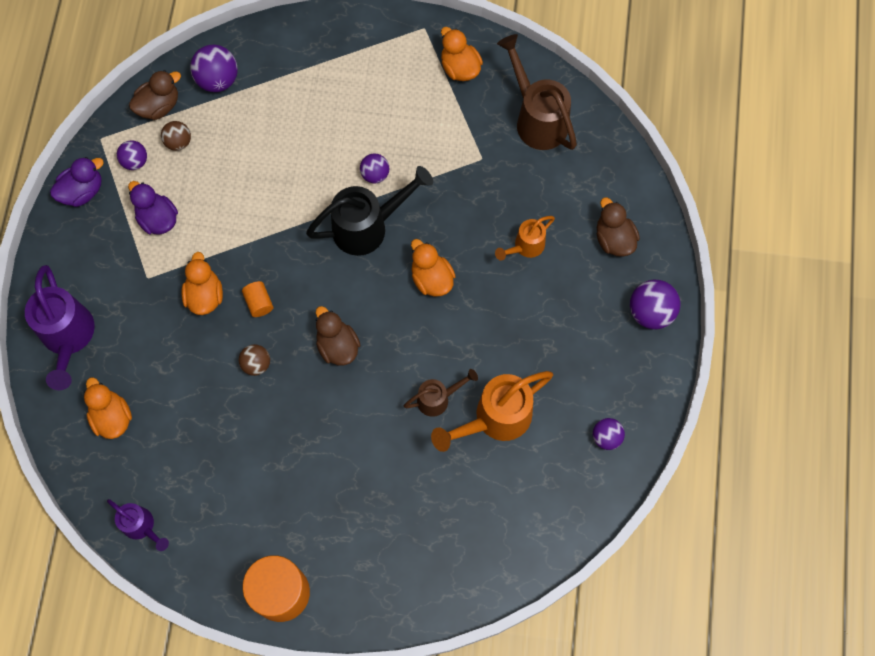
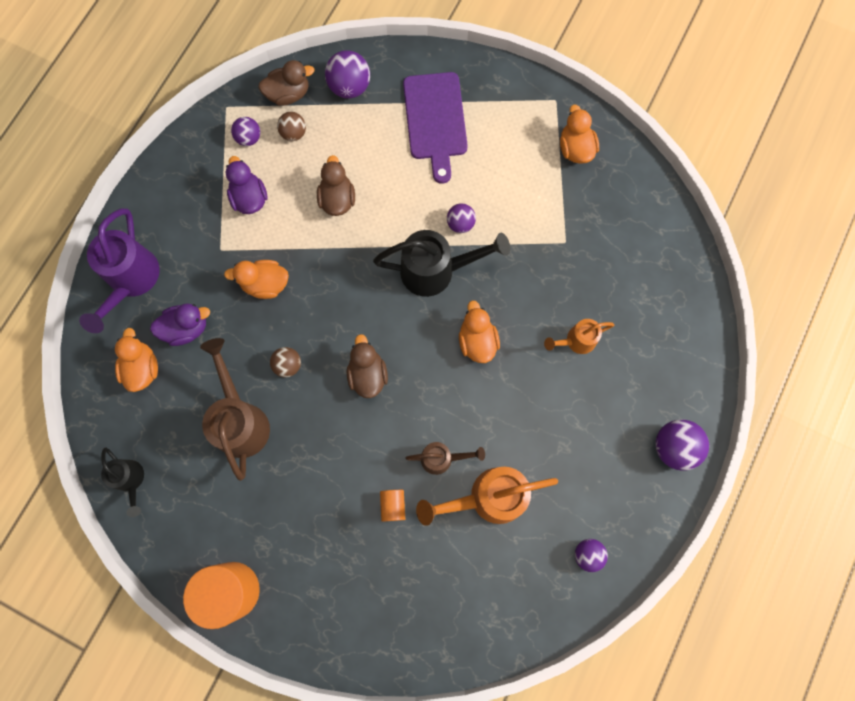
camera: 20 degrees right, 5 degrees up
purple duck [50,157,104,207] -> purple duck moved to [150,303,210,346]
purple watering can [107,499,169,551] -> black watering can [101,448,144,517]
orange duck [181,252,223,315] -> orange duck turned 105 degrees counterclockwise [224,260,289,299]
orange cylinder [242,281,273,317] -> orange cylinder moved to [380,490,405,522]
brown watering can [497,34,577,150] -> brown watering can moved to [200,338,270,481]
brown duck [597,197,640,257] -> brown duck moved to [317,155,355,216]
none -> purple cutting board [403,72,468,184]

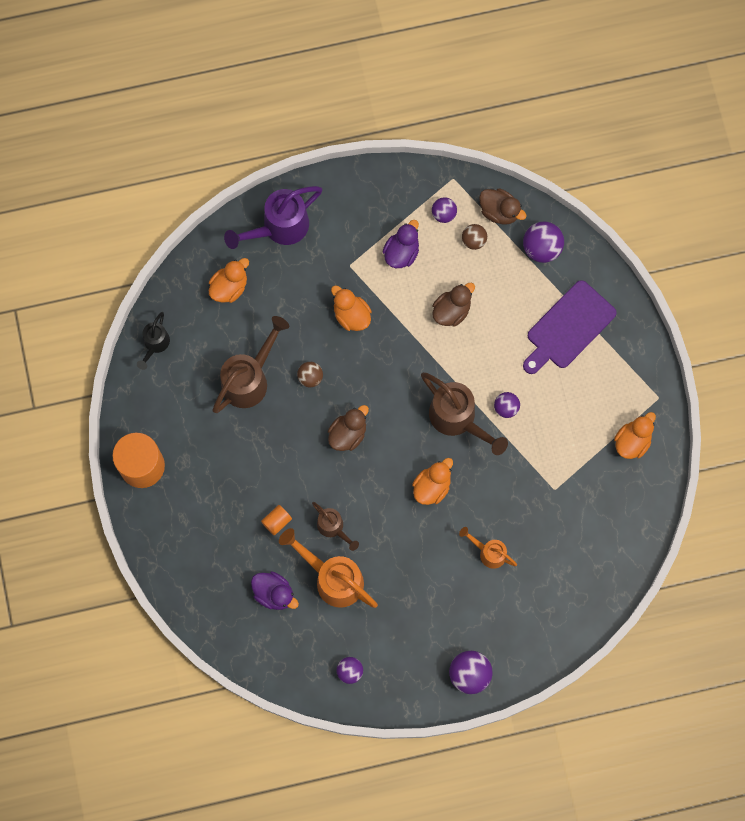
camera: 50 degrees right, 0 degrees up
purple duck [150,303,210,346] -> purple duck moved to [251,571,299,610]
black watering can [373,230,510,297] -> brown watering can [421,372,508,455]

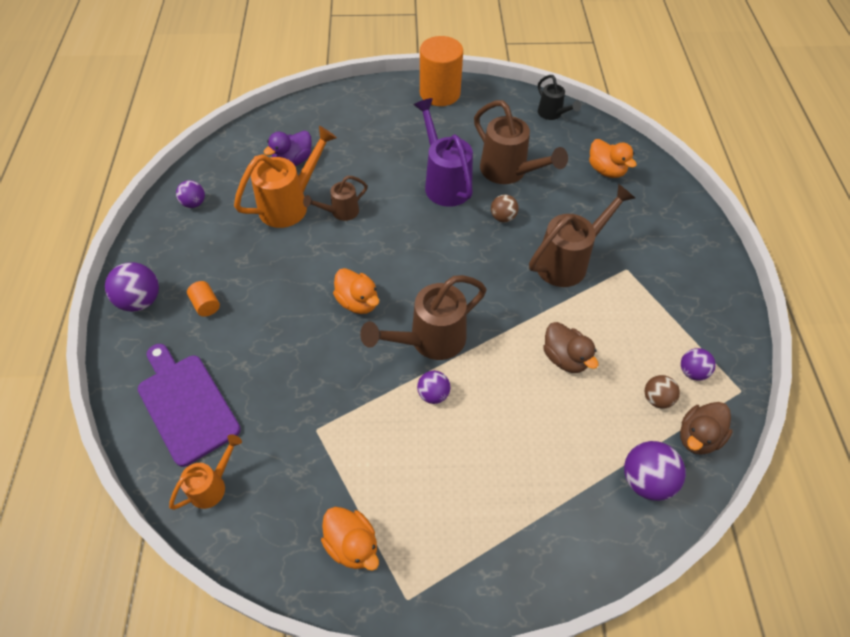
camera: 100 degrees right, 20 degrees down
black watering can [137,312,170,370] -> black watering can turned 150 degrees counterclockwise [538,75,581,120]
purple watering can [224,186,322,249] -> purple watering can moved to [414,98,473,207]
orange cylinder [261,505,292,535] -> orange cylinder moved to [187,281,220,317]
brown duck [328,405,369,451] -> none
orange duck [331,285,372,331] -> brown watering can [529,184,635,287]
purple duck [383,220,419,268] -> none
orange watering can [459,527,517,569] -> orange watering can moved to [169,434,242,510]
purple cutting board [523,280,617,374] -> purple cutting board moved to [138,344,241,467]

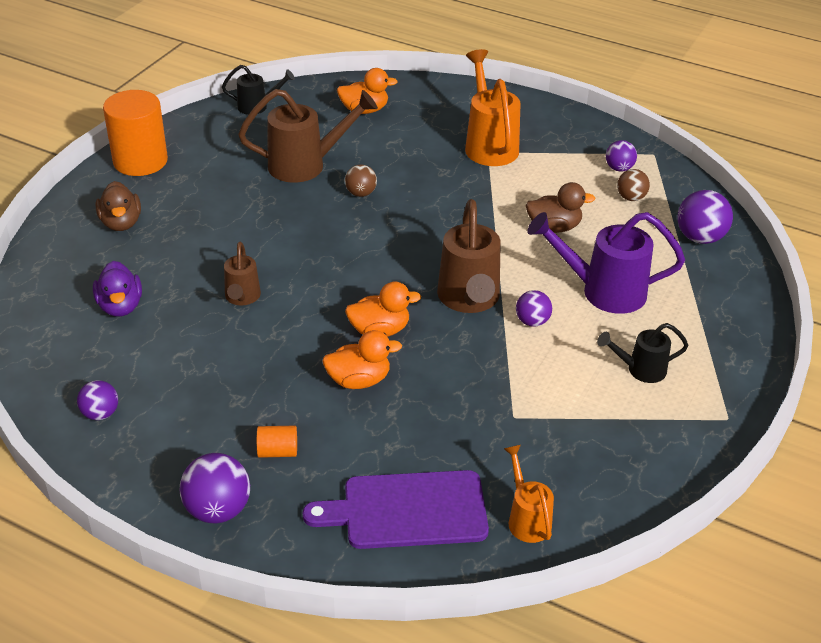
camera: 60 degrees left, 15 degrees down
orange watering can [234,126,337,228] -> orange watering can moved to [465,49,521,166]
orange duck [321,507,379,571] -> orange duck moved to [322,330,402,389]
purple watering can [414,98,473,207] -> purple watering can moved to [527,212,685,314]
brown watering can [529,184,635,287] -> none
brown duck [680,402,733,455] -> brown duck moved to [96,181,141,231]
none -> black watering can [597,323,689,383]

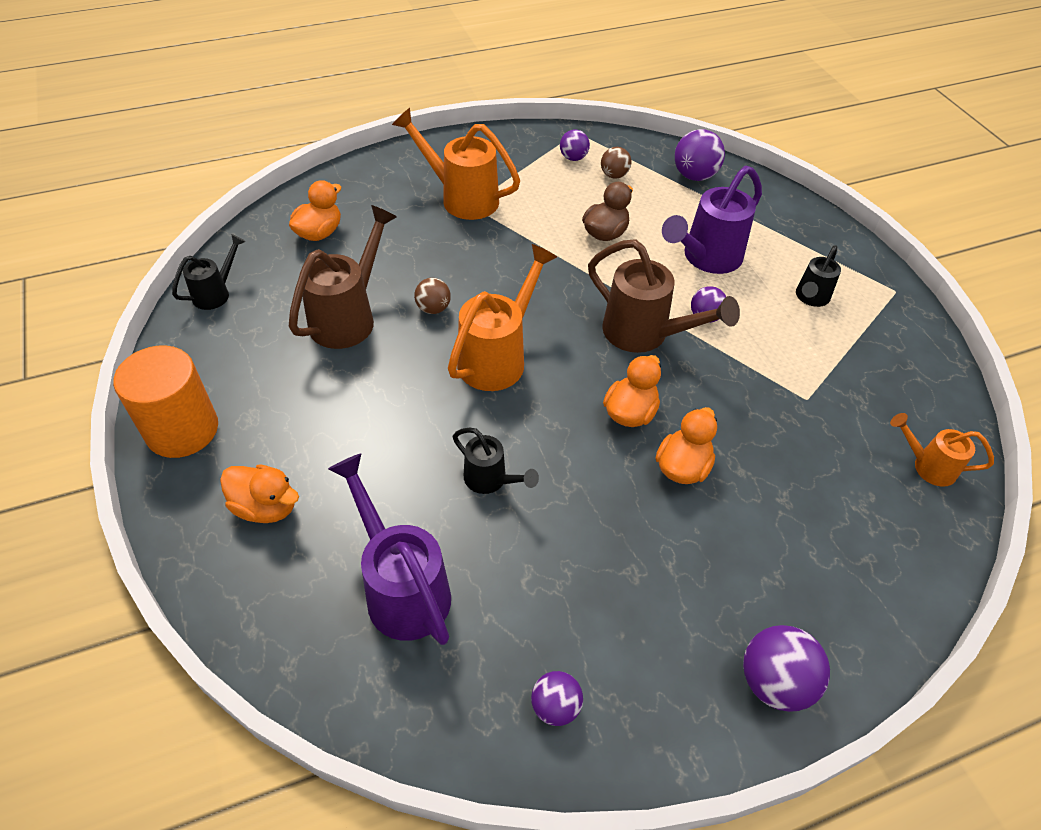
camera: 50 degrees left, 10 degrees up
purple duck [93,261,142,317] -> purple watering can [328,454,451,645]
brown duck [96,181,141,231] -> orange duck [220,464,299,523]
brown watering can [224,242,261,305] -> black watering can [453,428,539,494]
orange cylinder [257,426,297,458] -> none
purple cutting board [303,470,489,549] -> none
none -> orange watering can [448,244,557,391]

